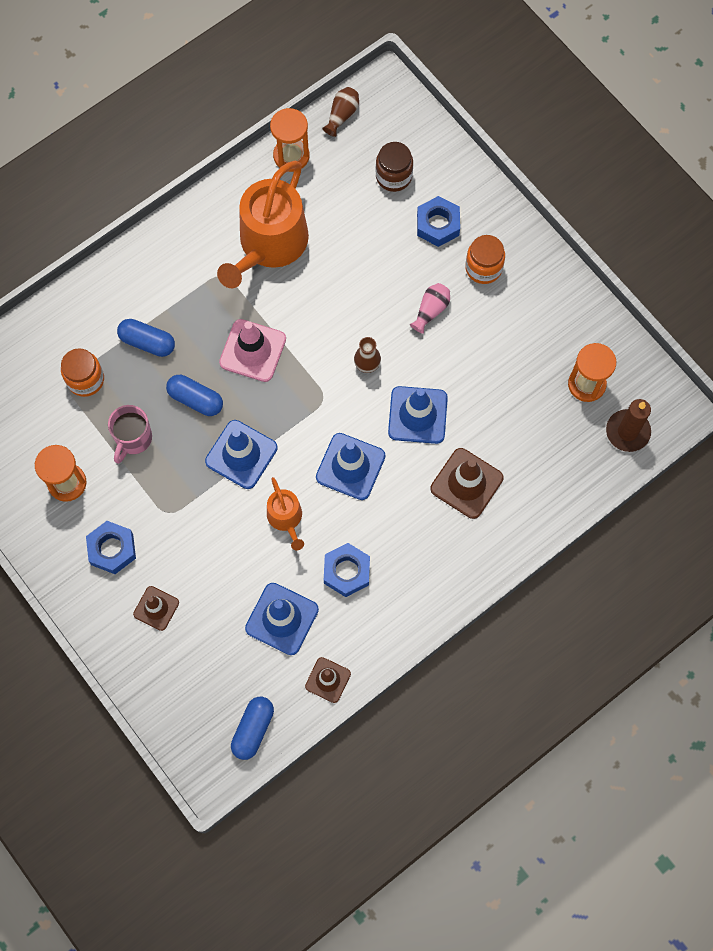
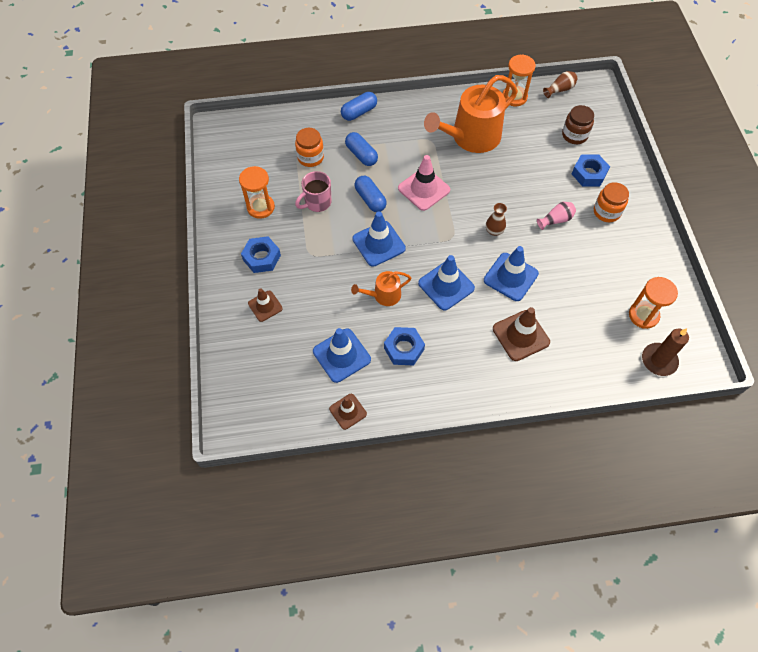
camera: 30 degrees right, 10 degrees down
blue capsule [231,697,274,760] -> blue capsule moved to [341,92,377,121]
orange watering can [267,477,304,550] -> orange watering can turned 60 degrees clockwise [351,271,411,306]

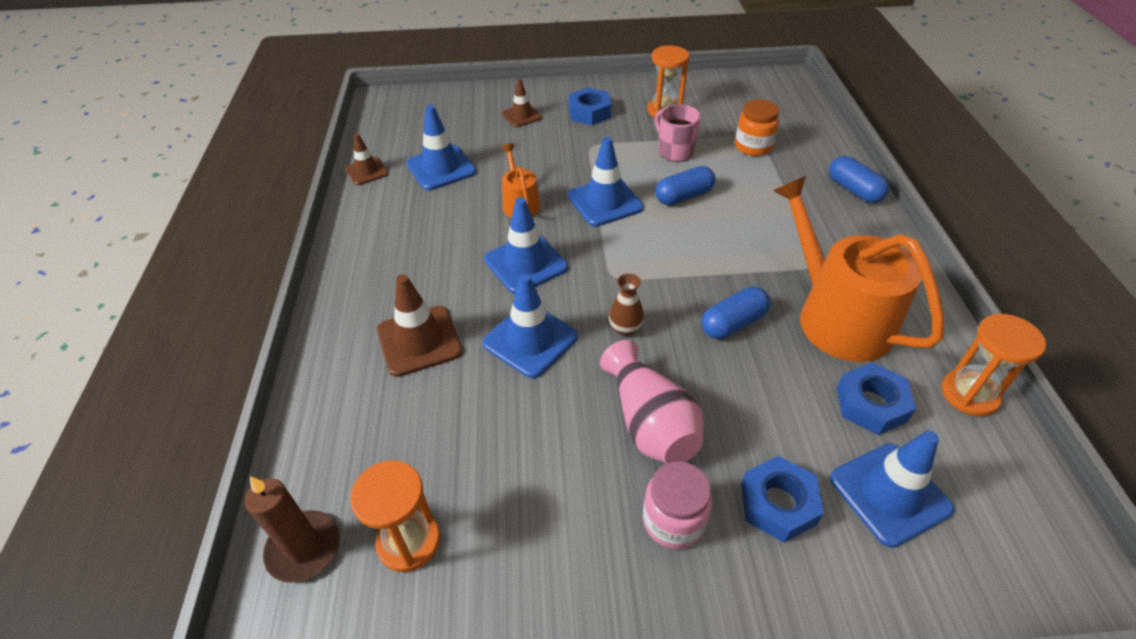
camera: 95 degrees right, 15 degrees down
blue capsule [345,132,378,166] -> blue capsule moved to [701,286,770,339]
blue nut [384,327,425,365] -> blue nut moved to [837,362,916,435]
pink traffic cone [398,155,450,211] -> none
pink vase [537,202,576,230] -> pink vase [600,340,704,464], size x1.81
brown vase [543,71,578,98] -> none
brown jar [562,105,594,144] -> blue traffic cone [830,431,954,548]
orange jar [594,182,629,222] -> pink jar [643,462,712,549]

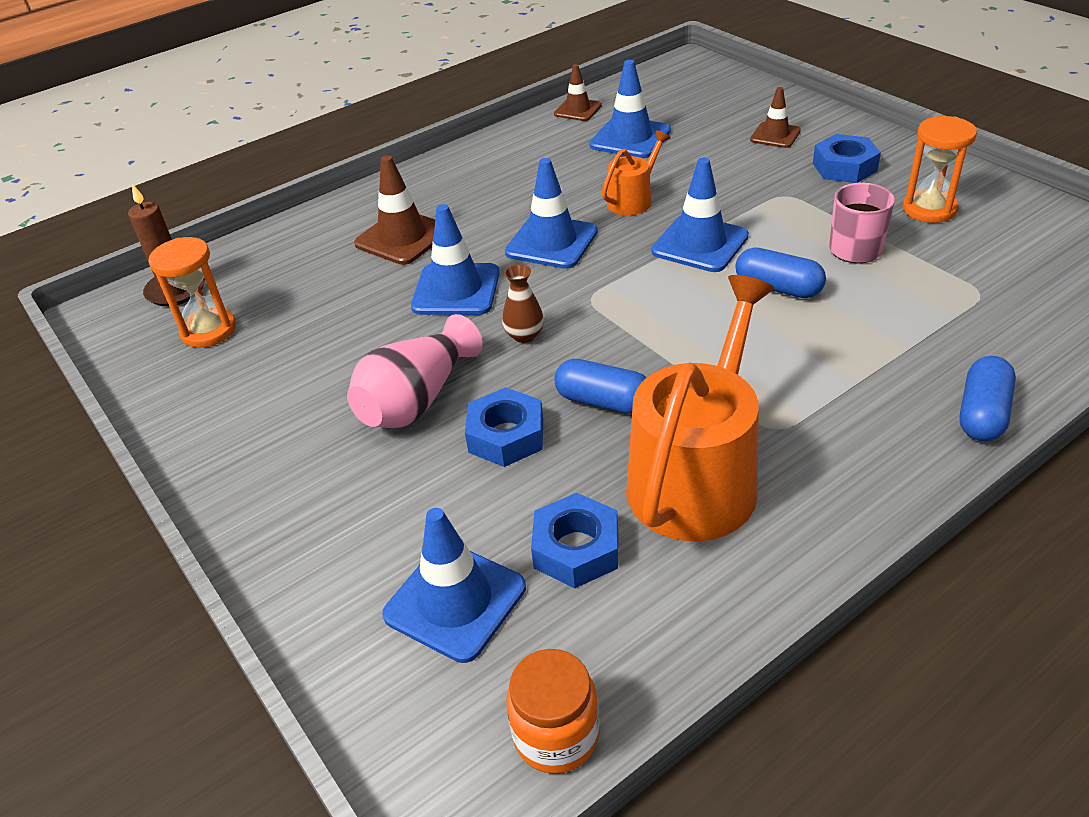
camera: 60 degrees right, 5 degrees down
pink jar [643,462,712,549] -> none
orange jar [735,99,779,156] -> orange jar moved to [507,649,600,774]
blue nut [741,456,824,543] -> blue nut moved to [465,387,543,467]
orange hourglass [942,314,1046,416] -> none

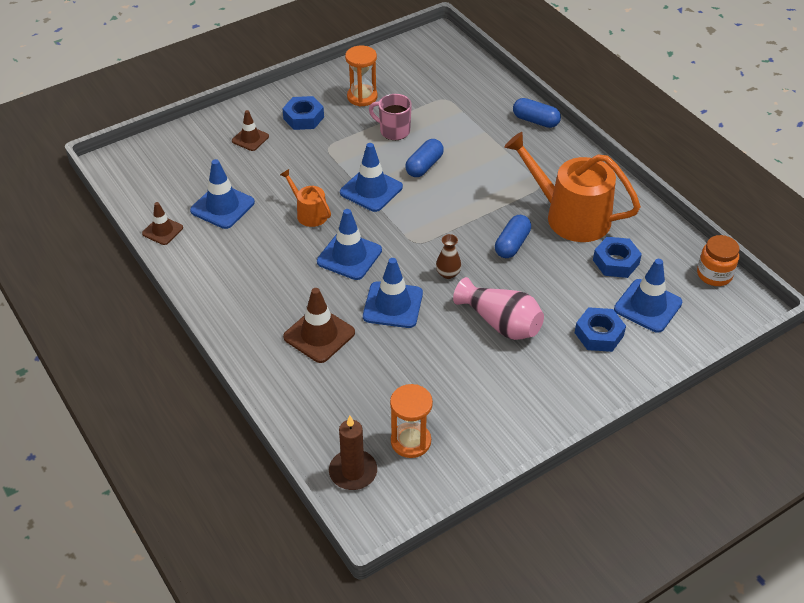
camera: 90 degrees left, 5 degrees up
blue nut [465,387,543,467] -> blue nut moved to [575,307,626,352]

